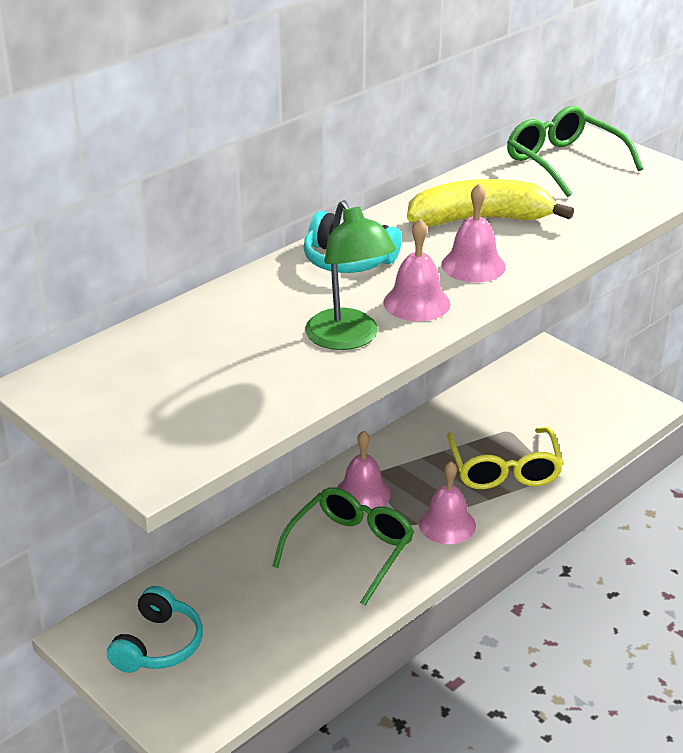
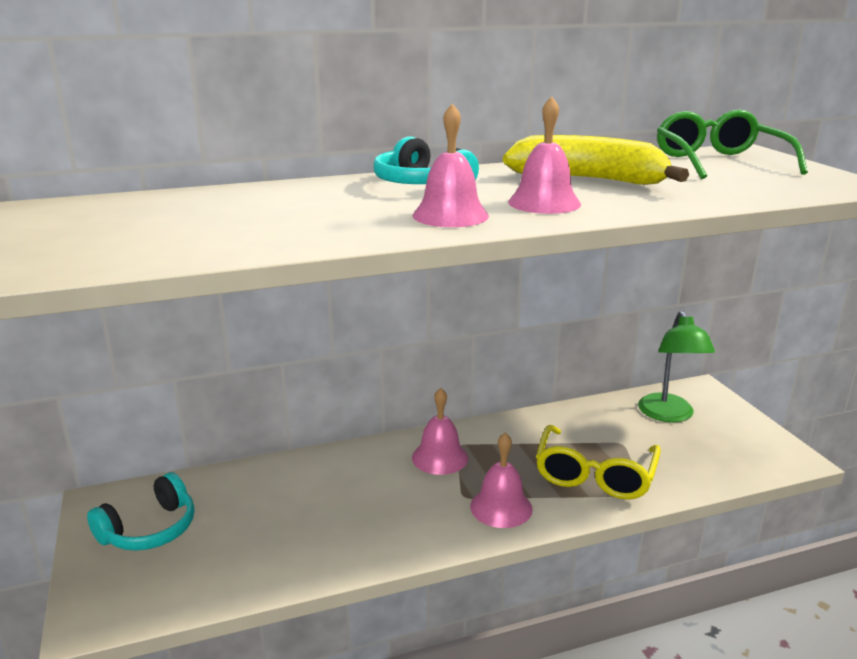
camera: 25 degrees right, 10 degrees down
green glasses [273,487,414,606] -> none
green lamp [305,200,396,350] -> green lamp moved to [638,311,715,422]

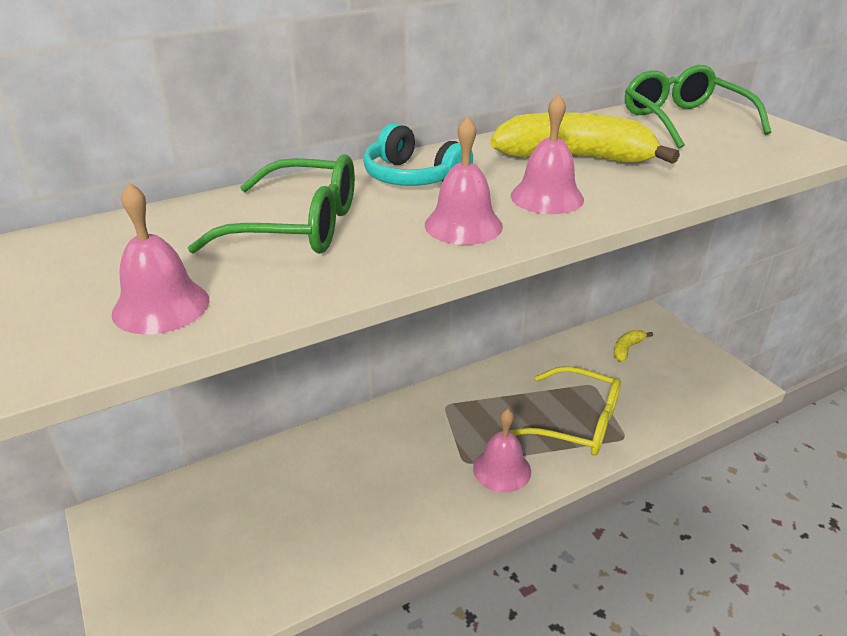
camera: 10 degrees left, 10 degrees up
turquoise headphones [87,472,195,551] -> none
pink bell [412,388,468,475] -> pink bell moved to [111,183,209,334]
yellow glasses [536,425,661,500] -> yellow glasses turned 75 degrees counterclockwise [509,366,621,456]
green lamp [638,311,715,422] -> yellow banana [614,330,653,362]
none -> green glasses [188,154,355,254]

